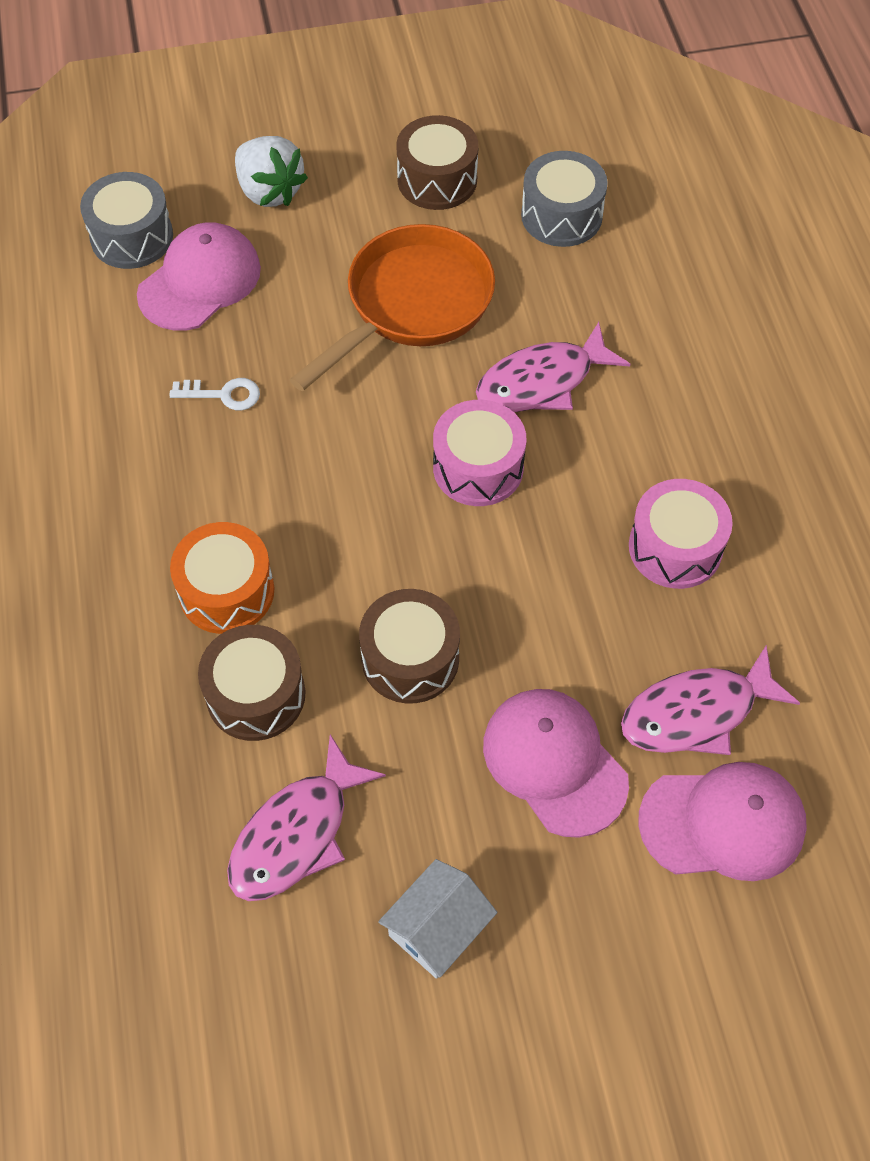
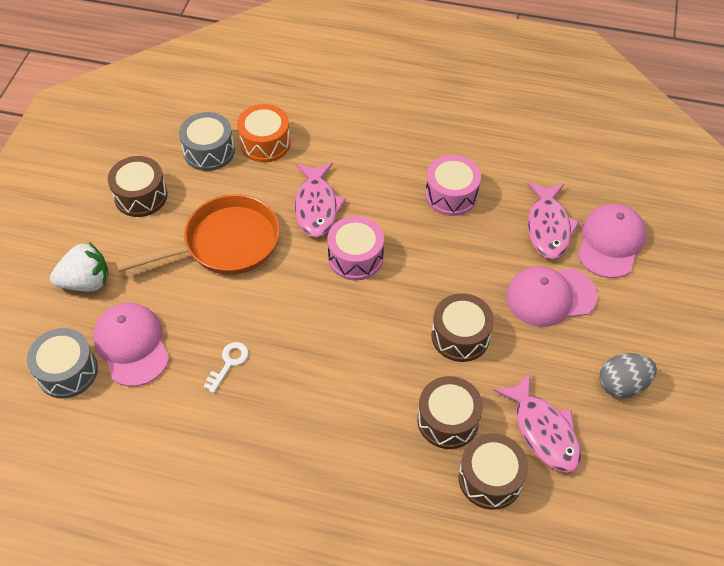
camera: 65 degrees left, 5 degrees down
orange drum [170,522,275,634] -> orange drum moved to [237,104,291,162]
orange pan [289,224,495,391] -> orange pan turned 90 degrees clockwise [116,194,280,275]
white house [378,859,497,979] -> grey egg [600,353,657,398]
none -> brown drum [459,434,528,510]

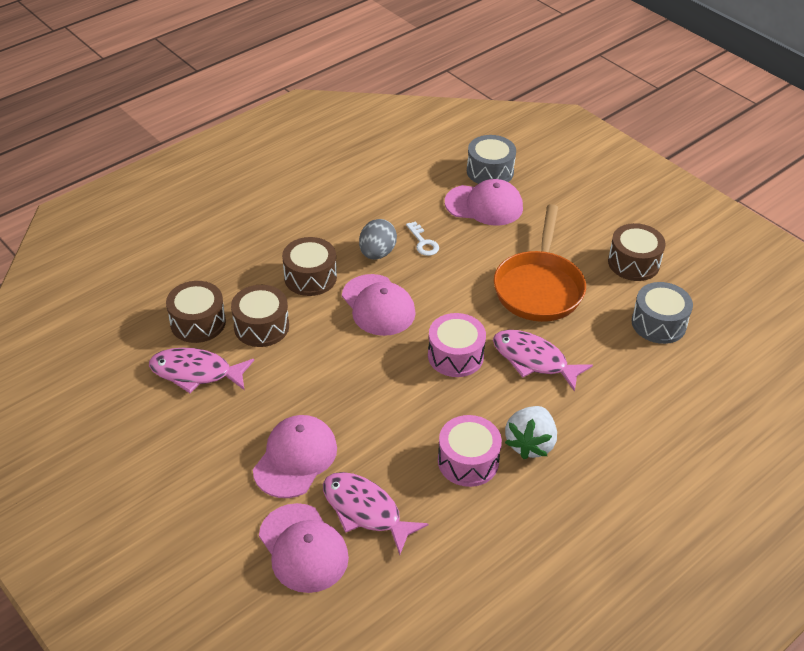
camera: 125 degrees right, 10 degrees down
white strawberry [50,242,109,292] -> white strawberry moved to [505,406,557,459]
orange drum [237,104,291,162] -> none
brown drum [431,293,494,362] -> brown drum moved to [282,237,337,296]
grey egg [600,353,657,398] -> grey egg moved to [359,219,397,260]
none -> pink cap [342,274,416,336]

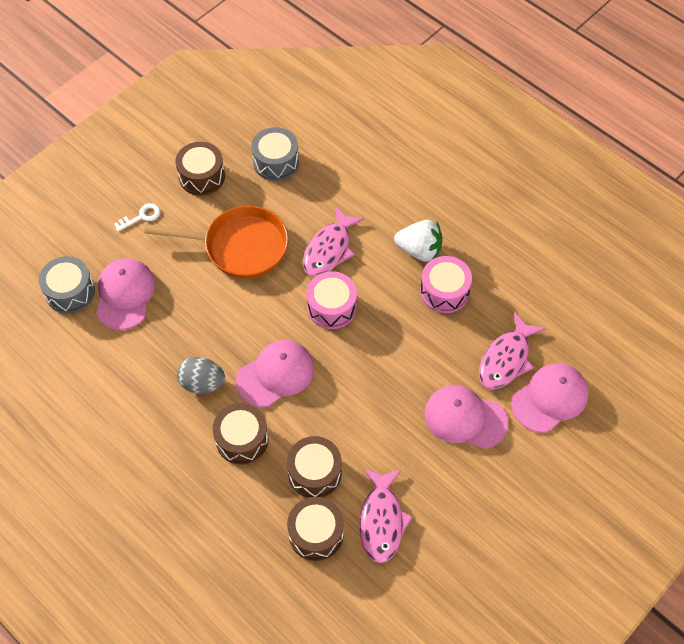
camera: 95 degrees left, 15 degrees up
white key [406,221,439,256] -> white key moved to [114,203,160,232]

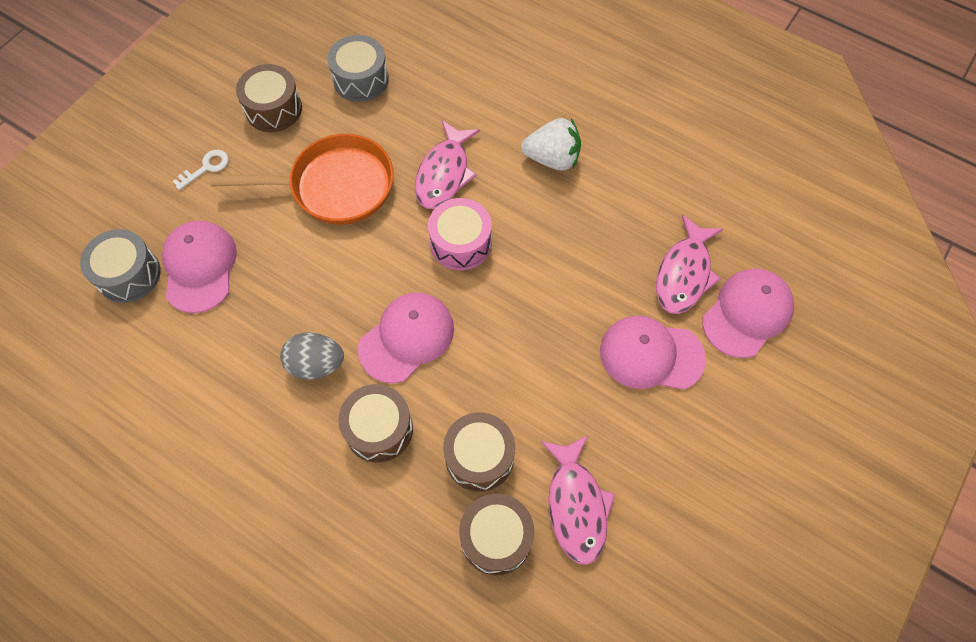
camera: 10 degrees left, 5 degrees up
pink drum [420,256,472,313] -> none

